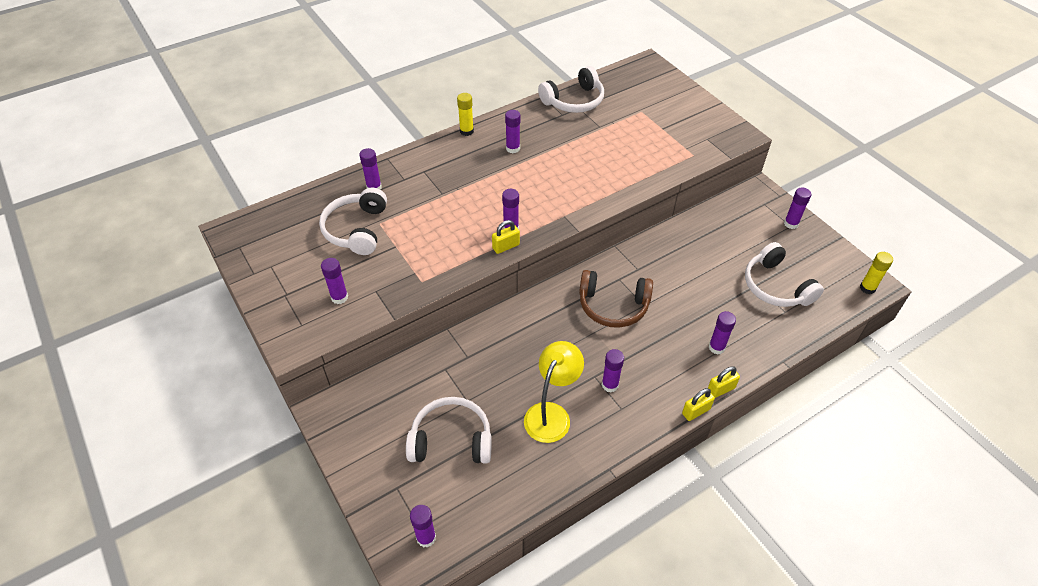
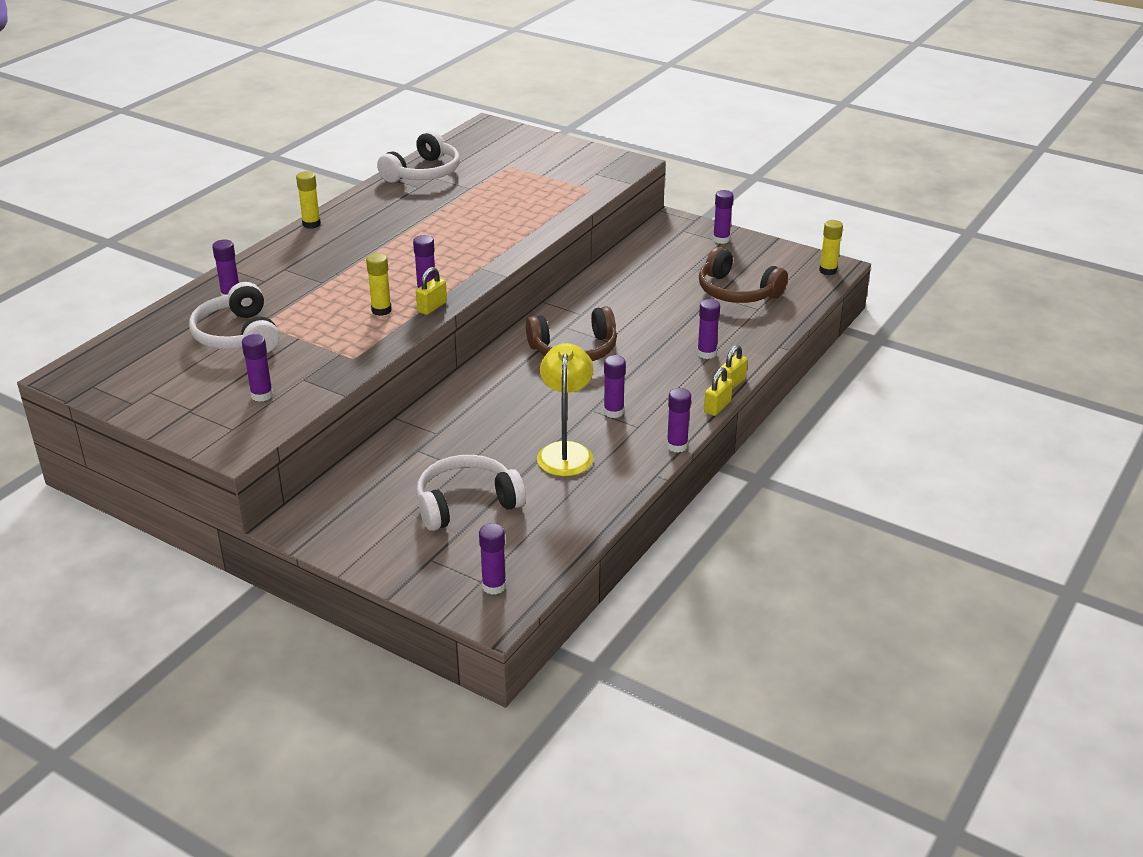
camera: 25 degrees left, 15 degrees down
purple glue stick [505,110,520,153] -> purple glue stick moved to [667,388,691,453]
white headphones [745,242,824,307] -> brown headphones [699,247,788,303]
none -> yellow glue stick [366,253,392,316]

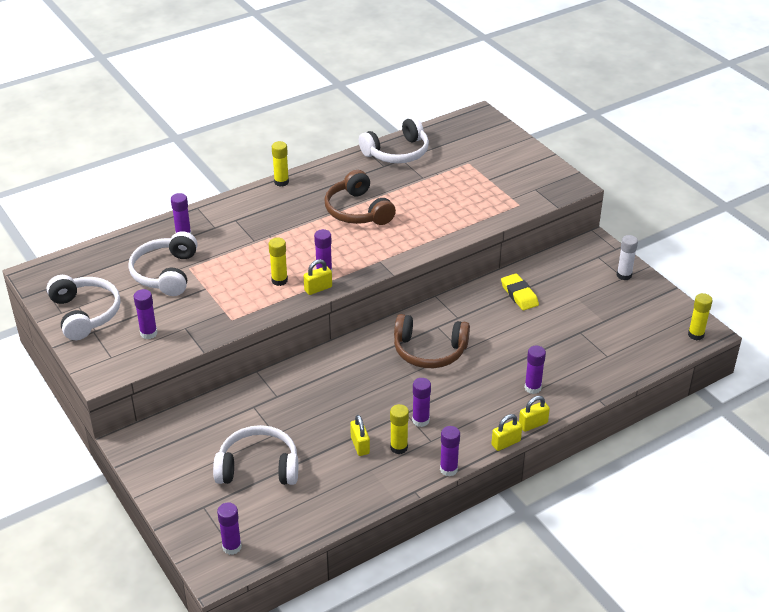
camera: 25 degrees right, 5 degrees up
yellow lamp [537,343,593,476] -> yellow padlock [350,415,370,456]
brown headphones [699,247,788,303] -> brown headphones moved to [325,170,396,225]
purple glue stick [713,190,733,244] -> white glue stick [617,235,638,280]
none -> white headphones [47,275,121,340]
none -> yellow glue stick [390,404,409,454]
none -> yellow eraser [501,273,539,310]

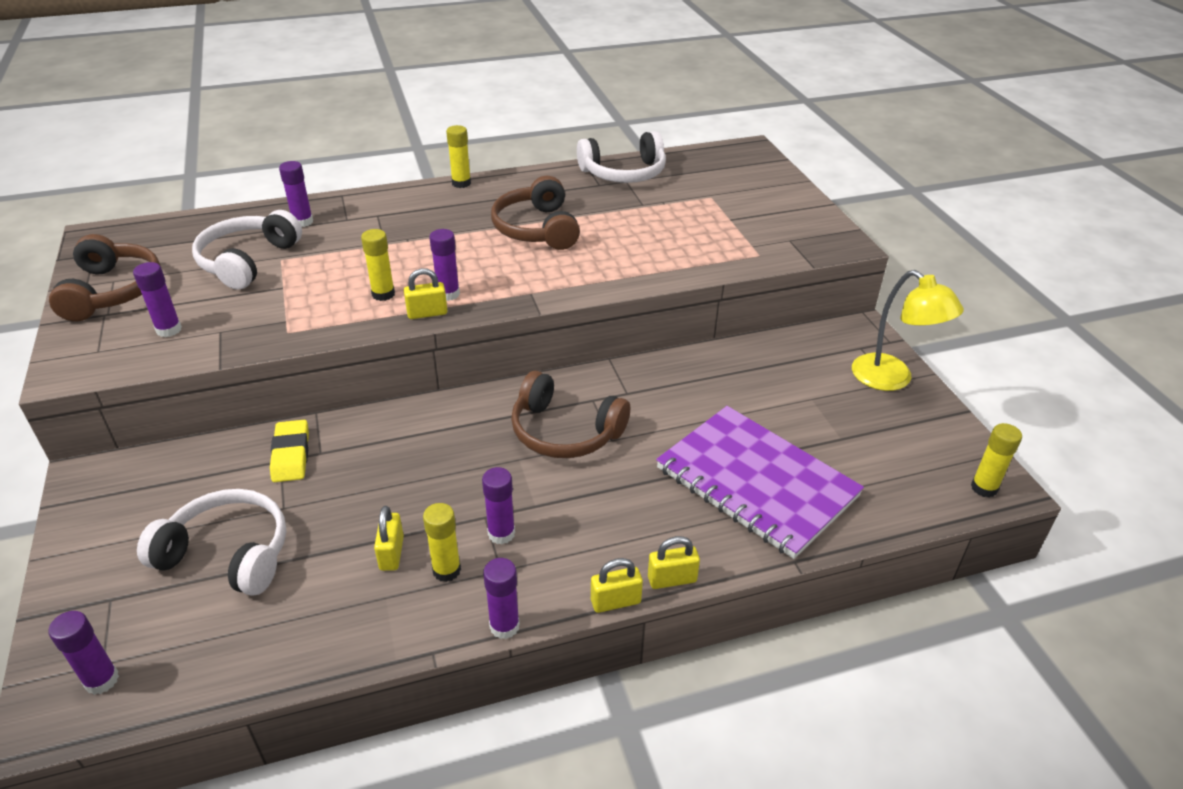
camera: 15 degrees right, 0 degrees up
white headphones [47,275,121,340] -> brown headphones [49,234,160,321]
yellow eraser [501,273,539,310] -> yellow eraser moved to [270,420,309,482]
purple glue stick [524,346,546,394] -> none
white glue stick [617,235,638,280] -> yellow lamp [852,270,964,391]
none -> purple notebook [656,406,864,559]

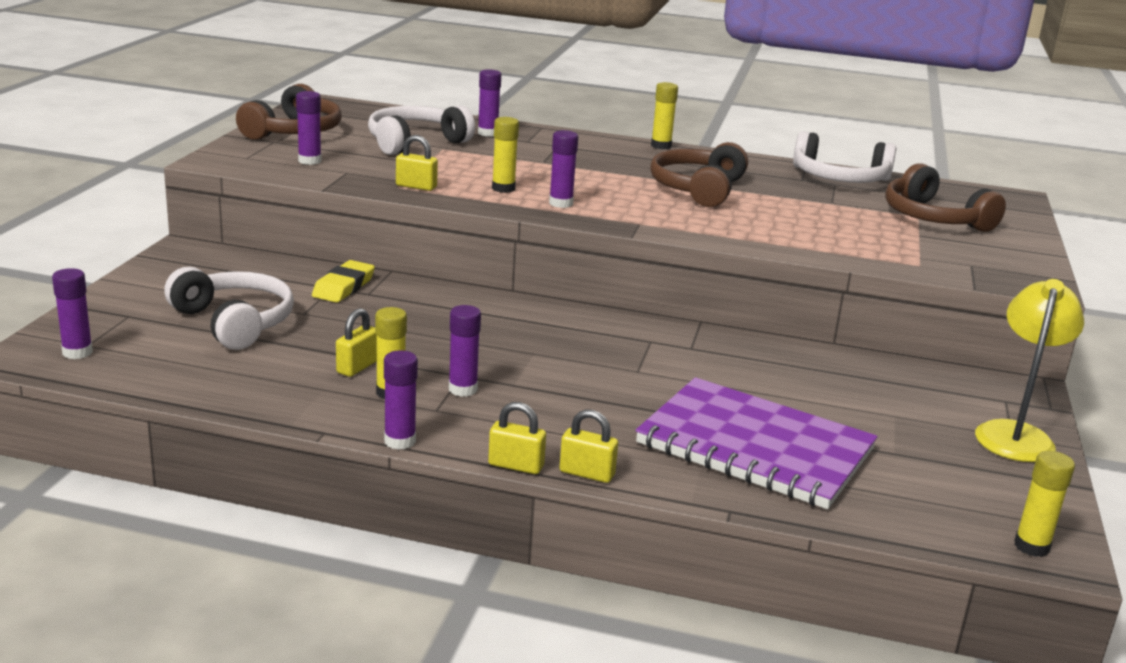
camera: 30 degrees right, 15 degrees down
yellow padlock [404,268,448,319] -> yellow padlock moved to [396,135,438,191]
brown headphones [511,371,630,458] -> brown headphones moved to [885,163,1006,232]
purple notebook [656,406,864,559] -> purple notebook turned 45 degrees counterclockwise [636,377,878,509]
yellow lamp [852,270,964,391] -> yellow lamp turned 150 degrees counterclockwise [975,279,1084,462]

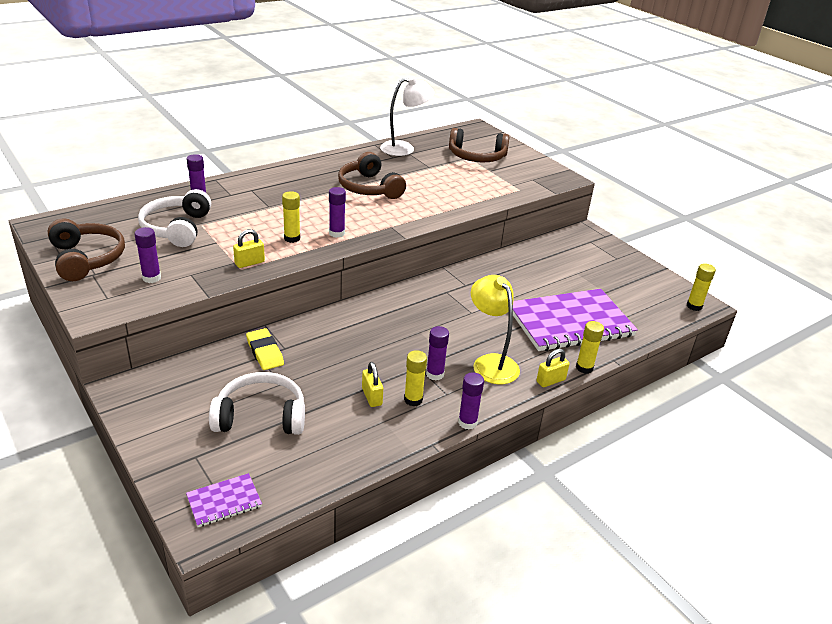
camera: 50 degrees left, 10 degrees up
purple glue stick [52,268,93,359] -> purple notebook [186,473,262,527]
yellow padlock [488,402,546,474] -> none
yellow glue stick [651,82,678,149] -> yellow glue stick moved to [576,321,604,374]
white headphones [793,131,896,183] -> white lamp [380,76,434,156]
yellow lamp [975,279,1084,462] -> yellow lamp moved to [471,275,520,384]

